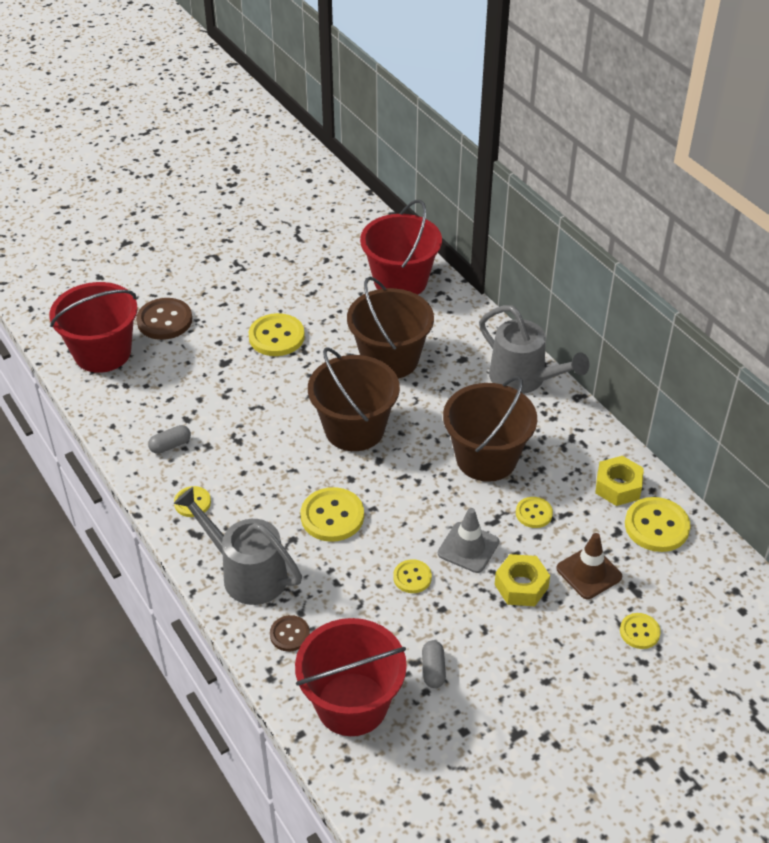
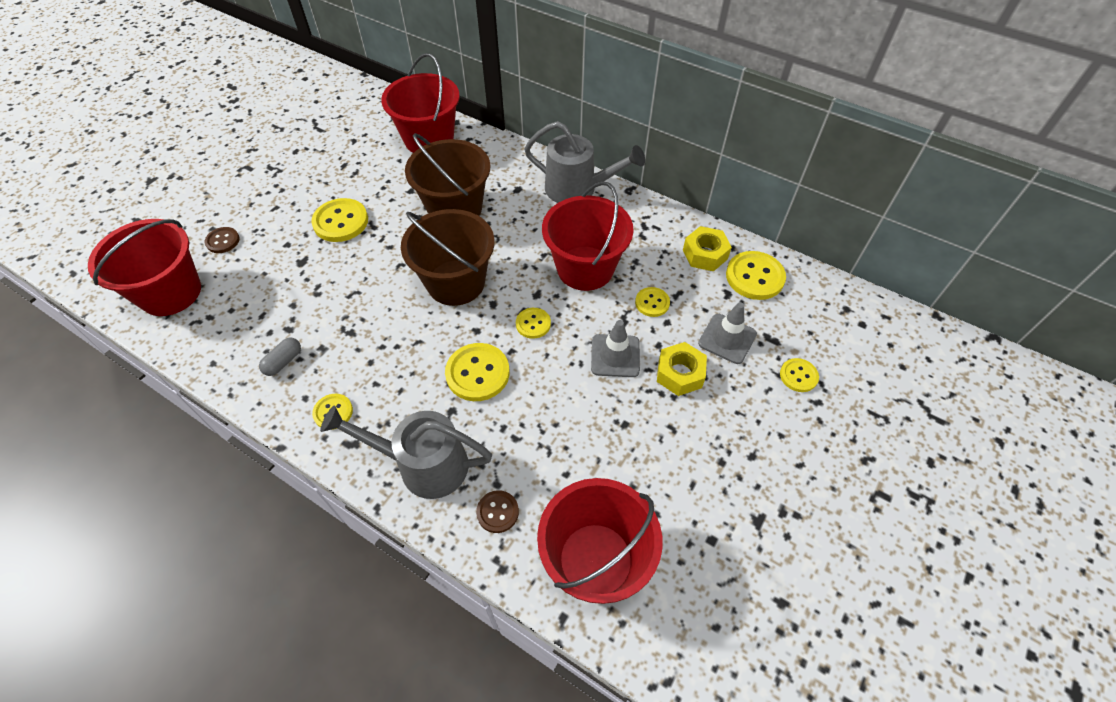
camera: 25 degrees left, 10 degrees up
brown button [136,298,192,340] -> brown button [205,227,239,253], size x0.58
yellow button [393,559,432,593] -> yellow button moved to [516,308,551,339]
grey capsule [422,640,446,688] -> none
brown bucket [443,376,537,482] -> red bucket [542,181,634,291]
brown traffic cone [556,533,622,599] -> grey traffic cone [698,302,757,364]

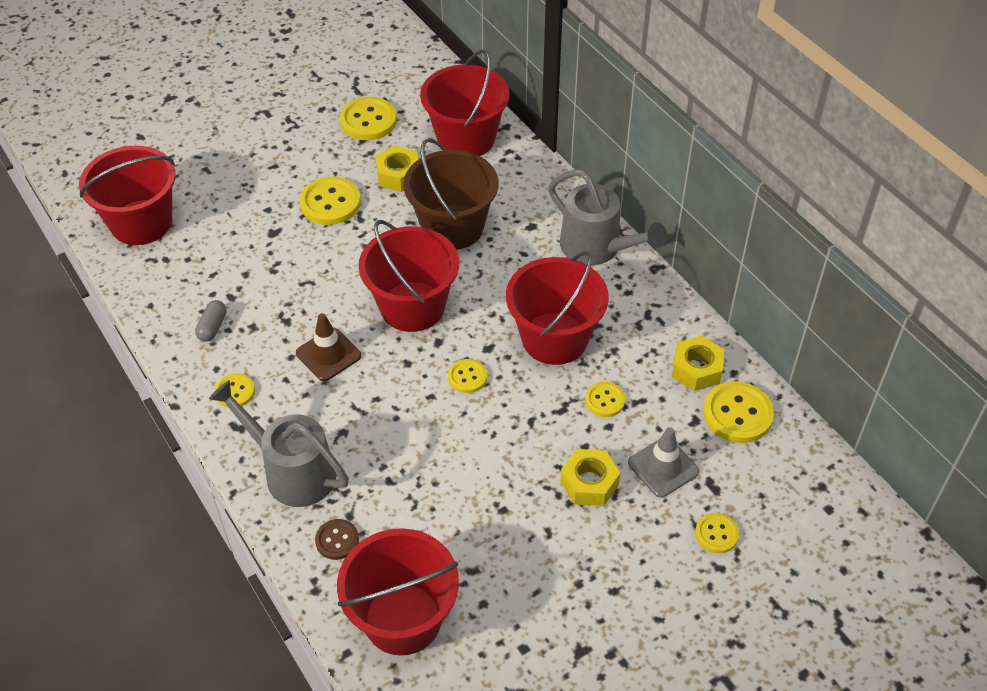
camera: 25 degrees right, 5 degrees down
brown button [205,227,239,253] -> none
grey capsule [259,338,301,376] -> grey capsule turned 45 degrees counterclockwise [195,300,227,342]
brown bucket [401,209,494,306] -> red bucket [359,220,459,332]
yellow button [445,343,510,401] -> yellow button moved to [339,97,397,140]
grey traffic cone [591,320,640,377] -> none
none -> brown traffic cone [296,313,362,381]
none -> yellow nut [375,146,418,192]

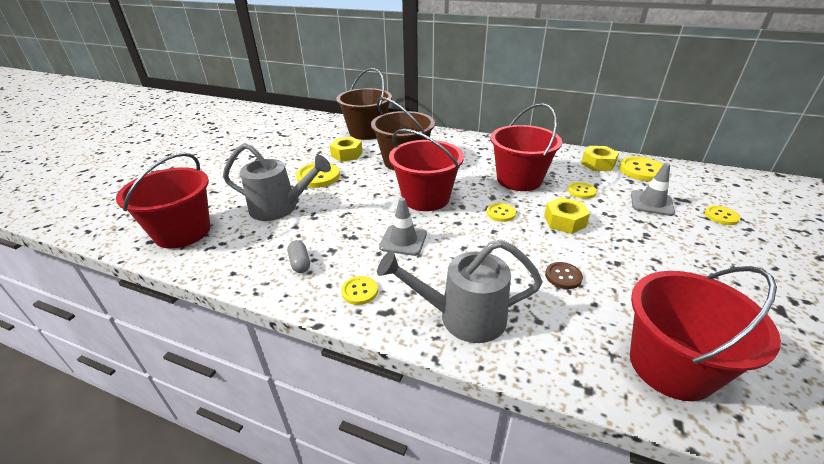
camera: 35 degrees left, 15 degrees down
brown traffic cone [296,313,362,381] -> grey traffic cone [379,198,427,256]
brown button [315,519,359,560] -> brown button moved to [545,262,583,289]
yellow button [339,97,397,140] -> none
red bucket [420,50,510,156] -> brown bucket [336,68,392,140]
grey watering can [549,169,667,265] -> grey watering can moved to [223,143,331,221]
yellow nut [560,449,620,506] -> yellow nut moved to [544,197,590,234]

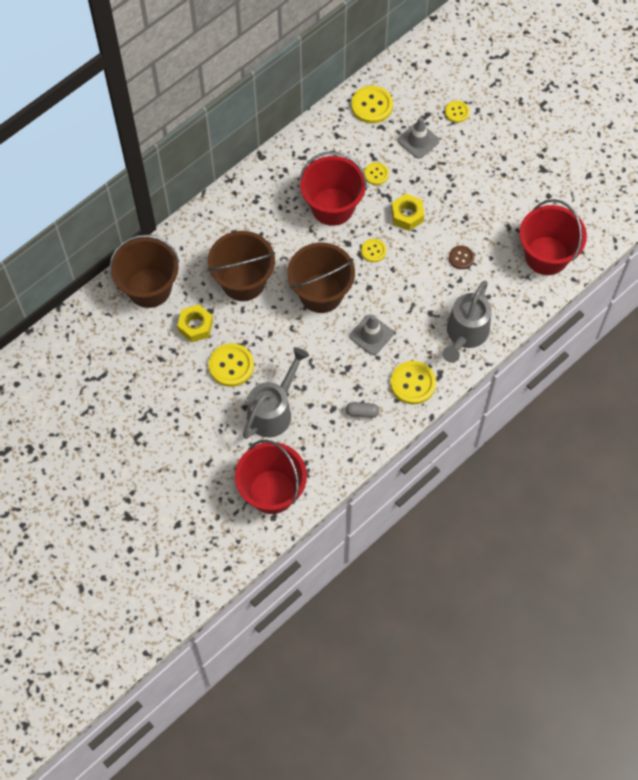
camera: 65 degrees left, 30 degrees up
yellow button [341,276,378,305] -> yellow button [390,361,436,405], size x1.72
red bucket [389,129,464,211] -> brown bucket [287,243,355,313]
yellow nut [581,146,619,171] -> none

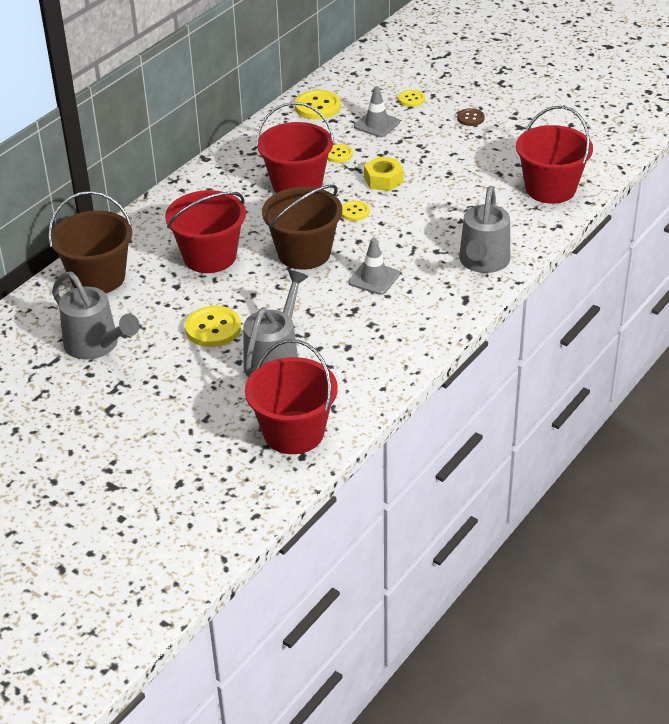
camera: 10 degrees left, 25 degrees down
yellow nut [177,304,213,342] -> none
brown bucket [207,231,275,301] -> red bucket [165,190,246,273]
grey capsule [346,402,379,418] -> none
yellow button [390,361,436,405] -> none
brown button [449,246,474,269] -> brown button moved to [457,108,485,126]
none -> grey watering can [52,272,140,360]

